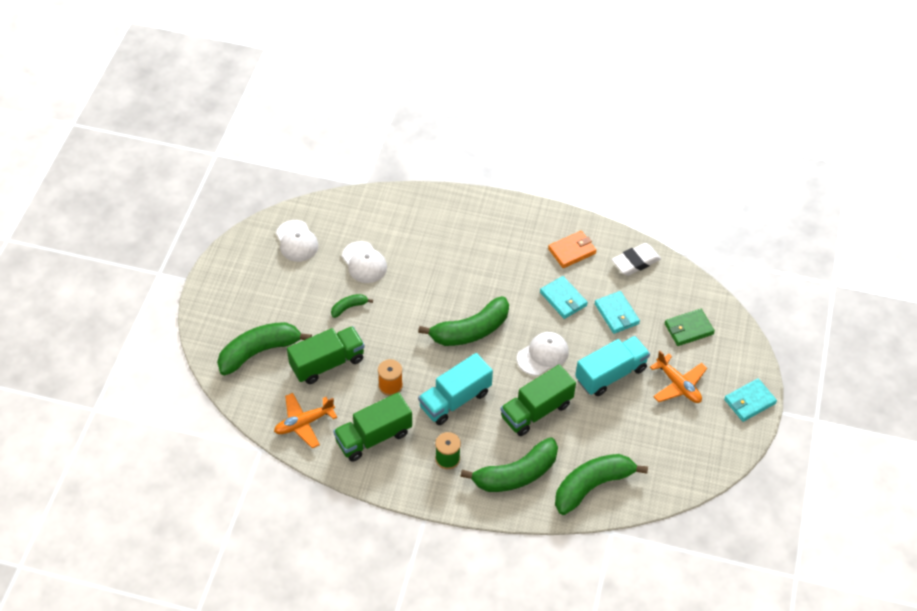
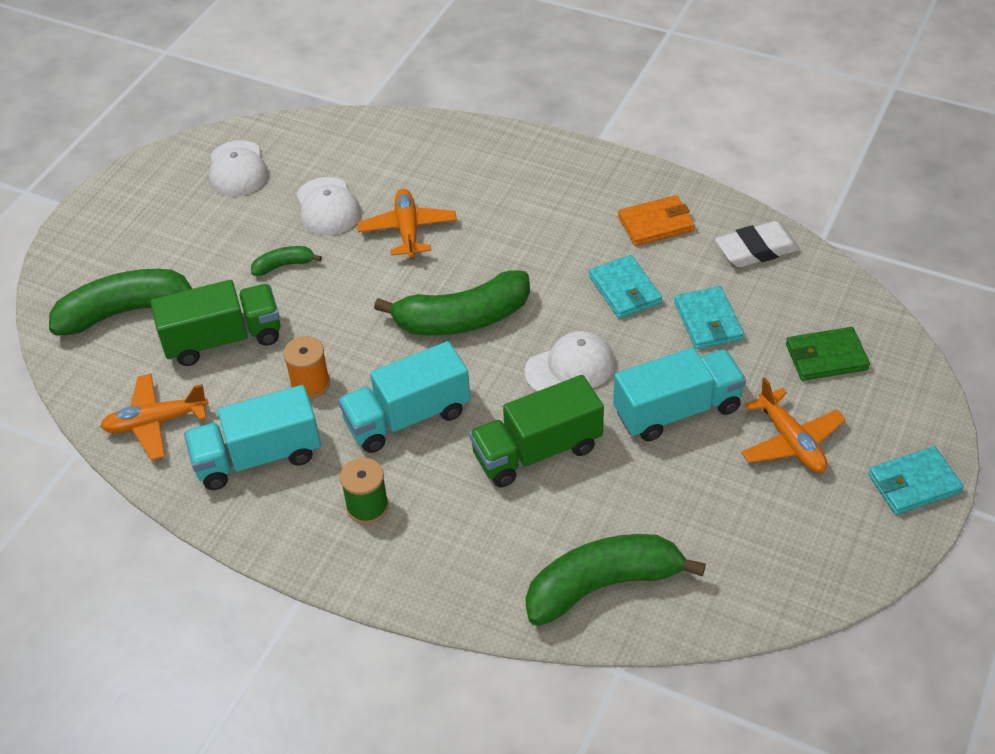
camera: 15 degrees right, 5 degrees down
green truck [333,392,412,462] -> turquoise truck [184,385,321,490]
green banana [460,437,558,492] -> none
none -> orange plane [357,189,457,259]

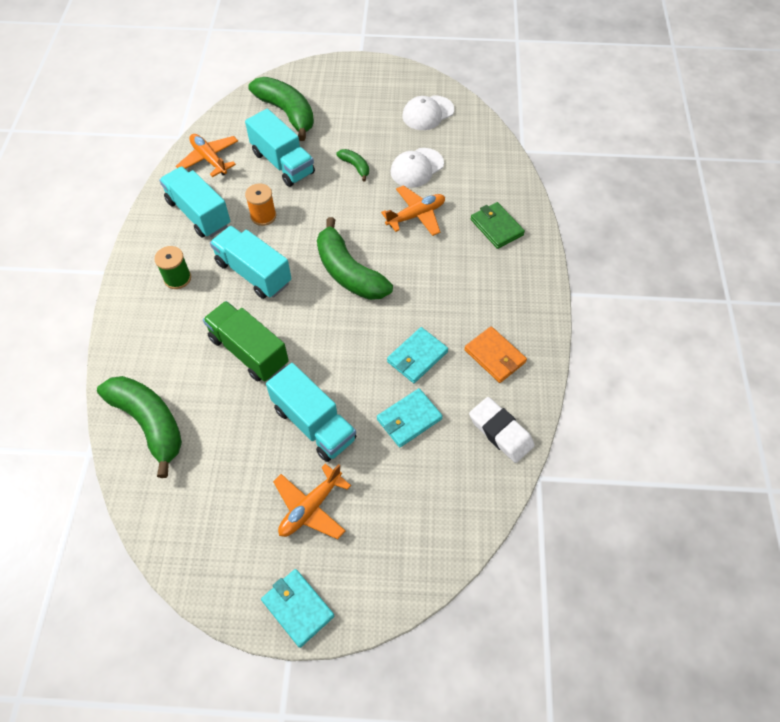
camera: 65 degrees right, 10 degrees up
green truck [151,280,281,366] -> turquoise truck [245,109,315,187]
white cap [524,331,615,392] -> none
green wallet [786,327,870,381] -> green wallet moved to [471,202,525,249]

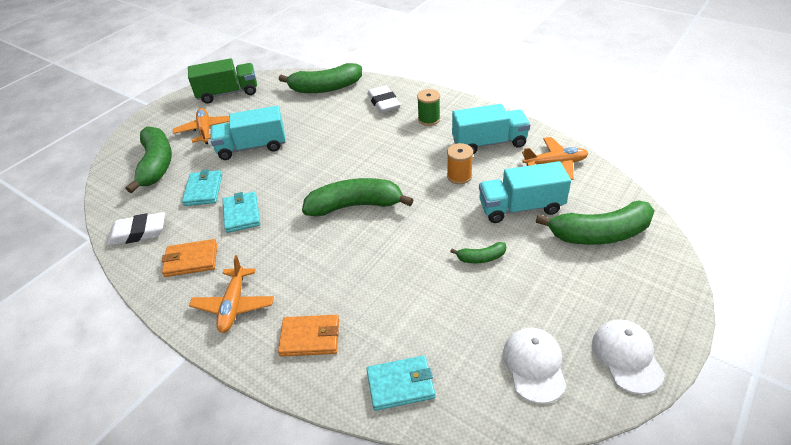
camera: 125 degrees right, 15 degrees down
green truck [203,301,289,382] -> green truck moved to [188,58,257,104]
turquoise truck [210,226,292,299] -> none
turquoise wallet [261,569,334,648] -> turquoise wallet moved to [366,355,435,411]
orange plane [381,185,445,236] -> orange plane moved to [189,255,274,333]
white cap [390,148,444,188] -> white cap moved to [592,319,665,394]
green wallet [471,202,525,249] -> orange wallet [278,315,339,357]
none -> green banana [126,126,172,193]
none -> white eraser [367,86,401,113]

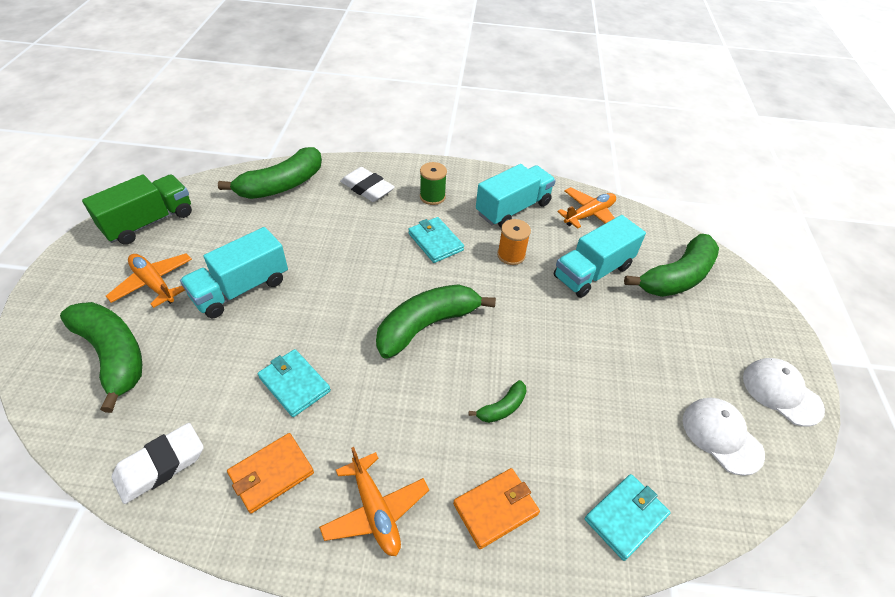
camera: 35 degrees left, 5 degrees up
turquoise wallet [182,169,222,206] -> turquoise wallet moved to [408,217,464,263]
green banana [450,242,506,263] -> green banana moved to [469,380,527,423]

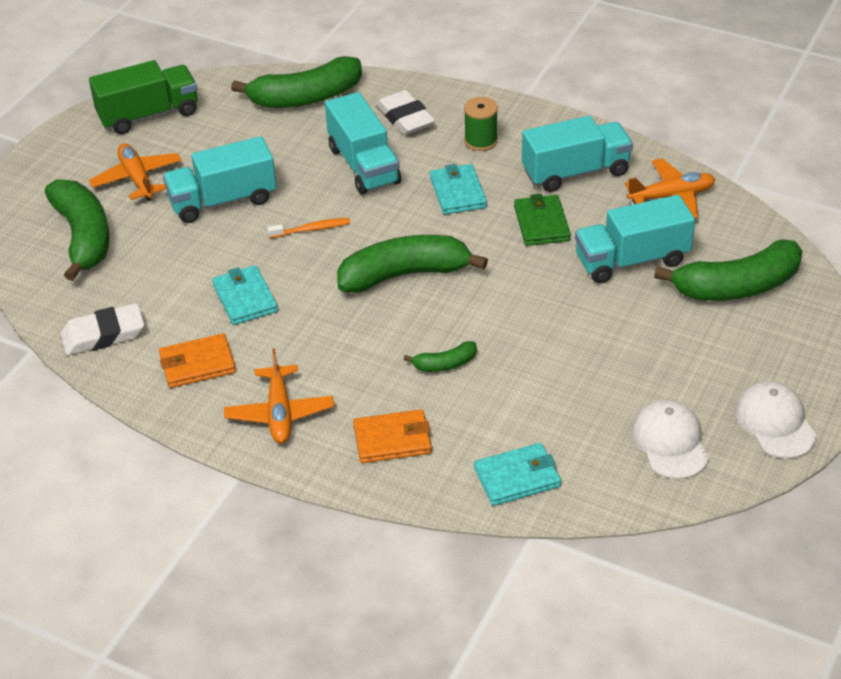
camera: 25 degrees right, 5 degrees down
orange spool [497,219,531,265] -> green wallet [514,194,571,246]
none -> orange toothbrush [267,218,350,238]
none -> turquoise truck [325,92,401,194]

